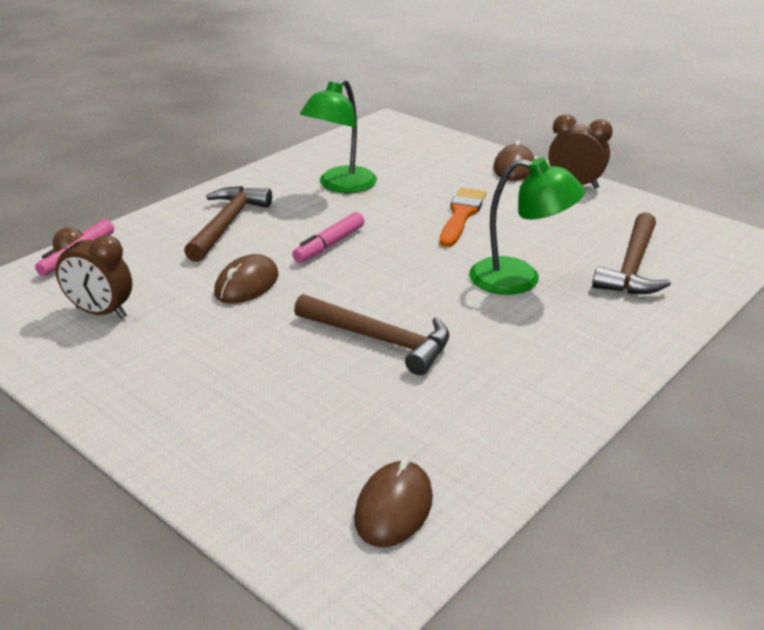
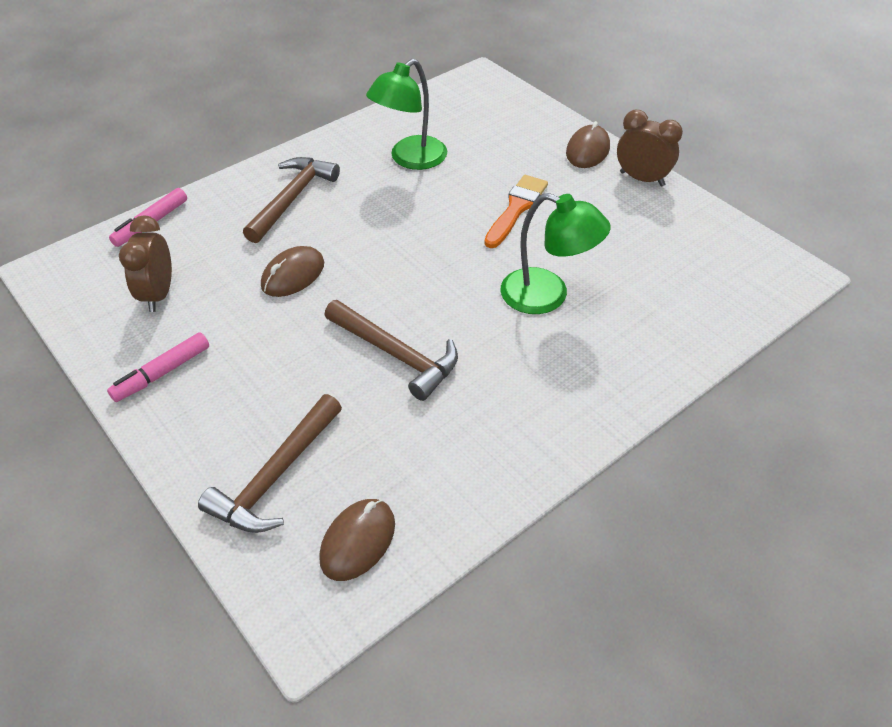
camera: 10 degrees right, 15 degrees up
brown clock [53,228,132,319] -> brown clock turned 60 degrees clockwise [119,215,172,312]
pink marker [292,212,364,263] -> pink marker moved to [107,332,209,402]
brown hammer [592,212,671,294] -> brown hammer moved to [198,394,342,533]

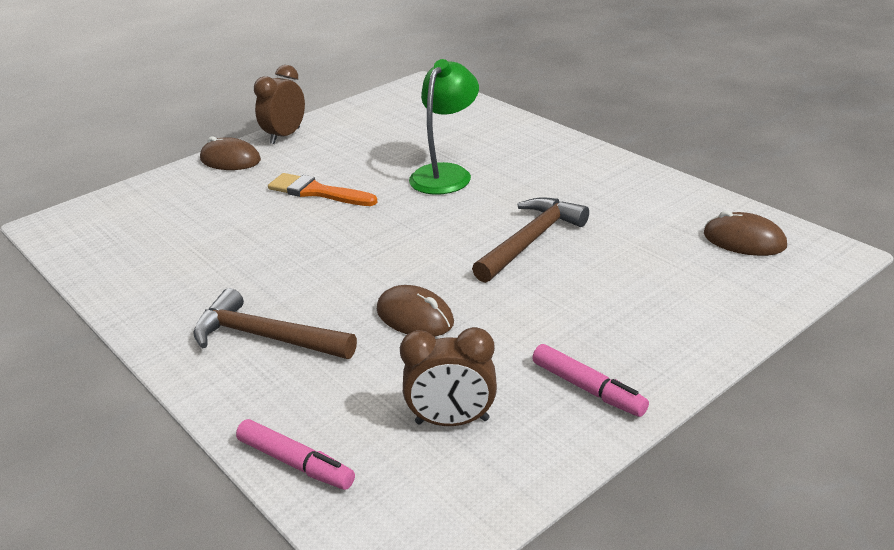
camera: 90 degrees left, 15 degrees down
brown hammer [198,394,342,533] -> none
green lamp [366,59,447,170] -> none

